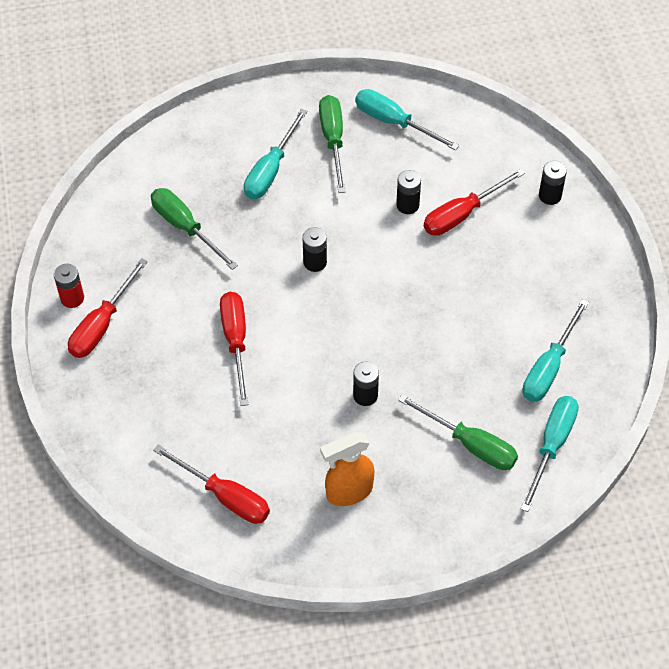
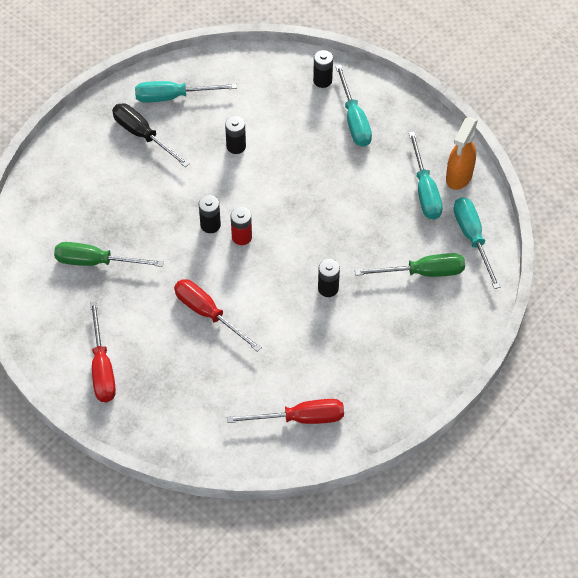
camera: 40 degrees left, 0 degrees up
red battery [54,264,84,308] -> red battery moved to [231,207,252,245]
turquoise screwdriver [244,109,307,199] -> turquoise screwdriver moved to [335,65,372,147]
green screwdriver [319,95,346,193] -> black screwdriver [112,103,190,167]
orange spray bottle [320,432,375,506] -> orange spray bottle moved to [446,117,478,190]
red screwdriver [424,168,525,236] -> none

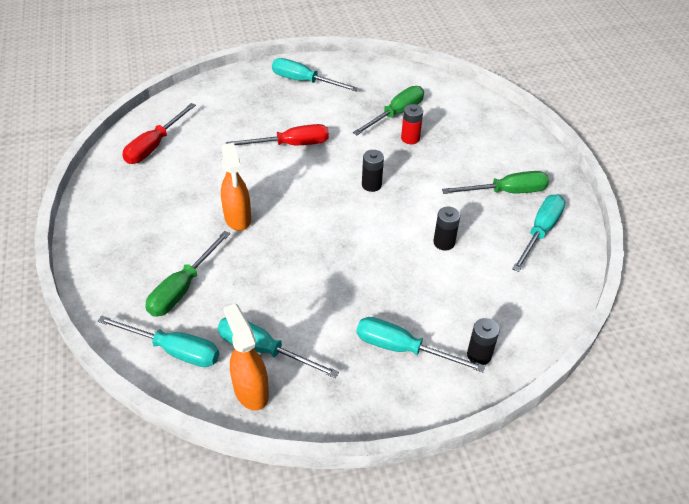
camera: 125 degrees right, 10 degrees down
red screwdriver [90,301,116,402] -> turquoise screwdriver [272,58,359,91]
black screwdriver [112,103,190,167] -> green screwdriver [442,171,549,194]
red battery [231,207,252,245] -> red battery moved to [401,104,423,144]
black battery [318,259,340,297] -> orange spray bottle [221,143,251,231]

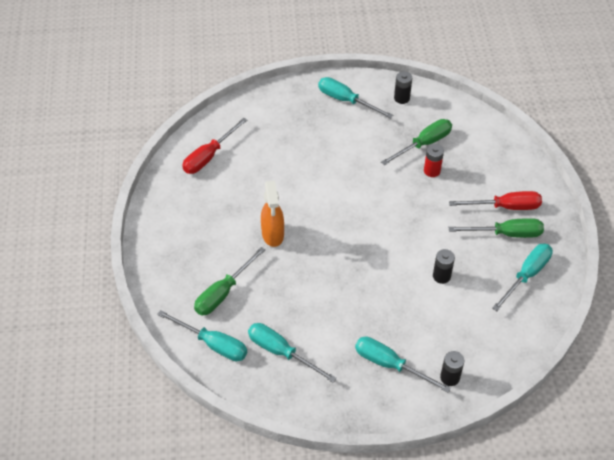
camera: 10 degrees right, 5 degrees up
orange spray bottle [223,303,269,411] -> none
red screwdriver [226,124,329,145] -> red screwdriver moved to [449,191,542,210]
black battery [362,150,384,192] -> black battery moved to [394,71,412,104]

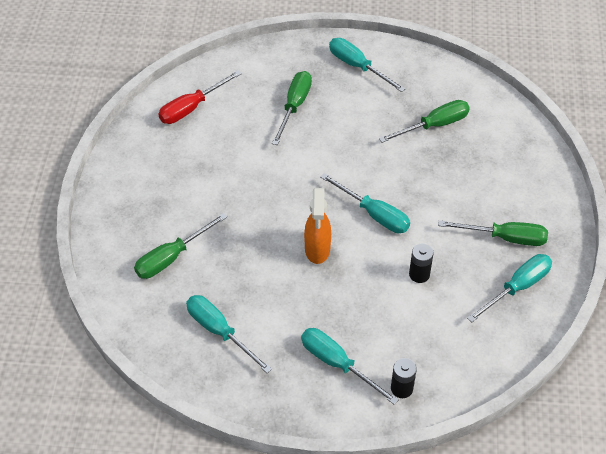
camera: 10 degrees right, 0 degrees up
turquoise screwdriver [157,310,247,361] -> turquoise screwdriver moved to [320,173,410,233]
orange spray bottle [261,181,284,247] -> orange spray bottle moved to [304,188,331,264]
black battery [394,71,412,104] -> none
red battery [424,144,444,177] -> none
red screwdriver [449,191,542,210] -> none
none -> green screwdriver [272,71,312,145]

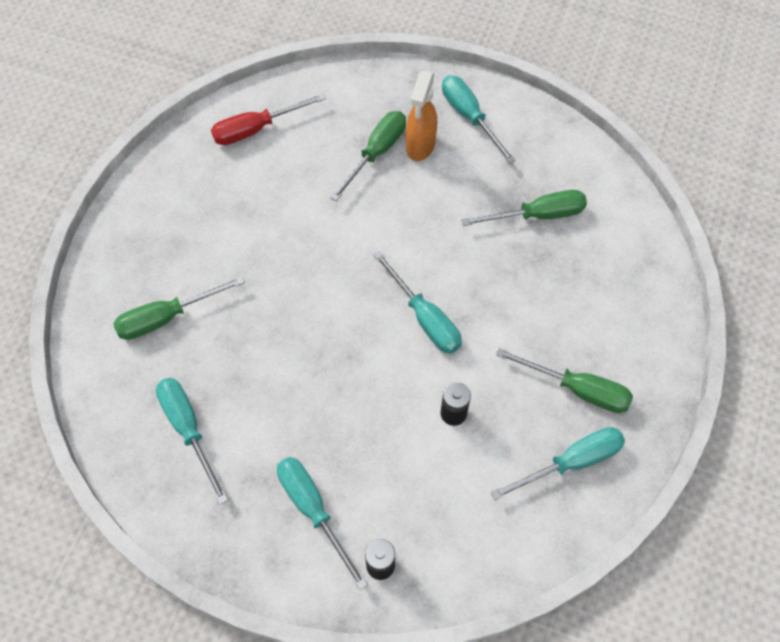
camera: 15 degrees right, 10 degrees up
orange spray bottle [304,188,331,264] -> orange spray bottle moved to [406,71,437,161]

